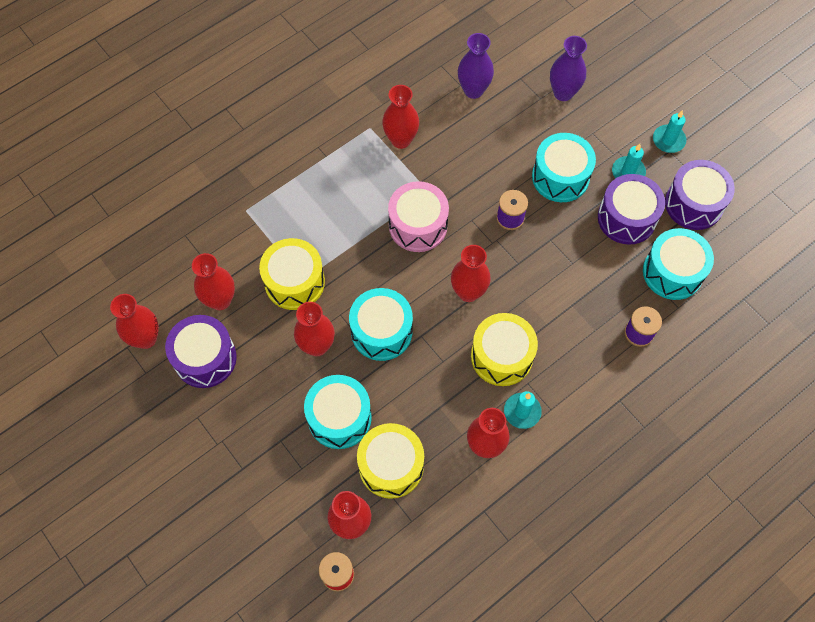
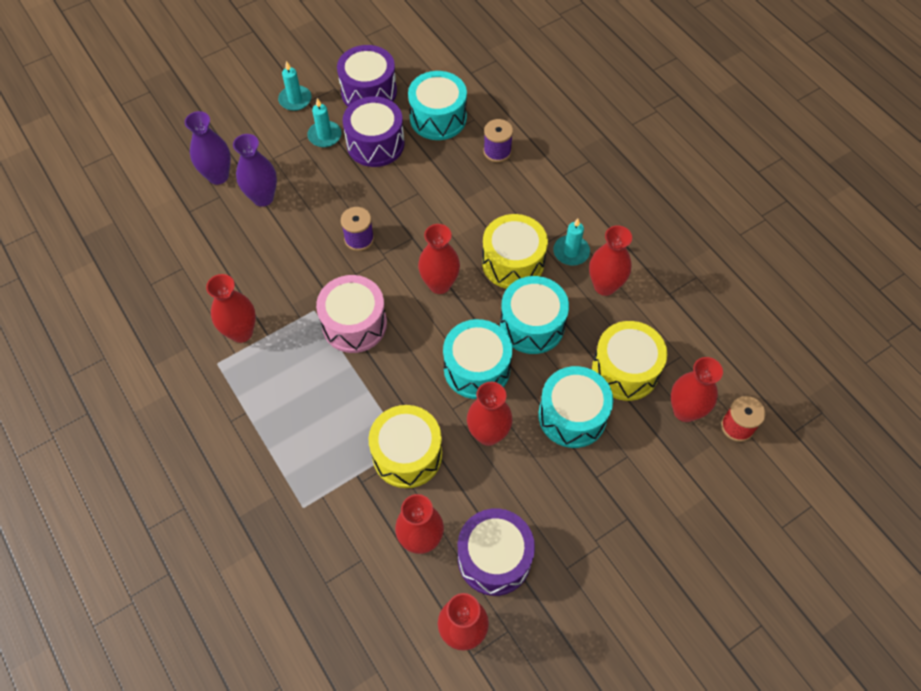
camera: 85 degrees left, 5 degrees down
purple vase [458,33,494,99] -> purple vase moved to [233,134,277,207]
turquoise drum [532,133,596,202] -> turquoise drum moved to [500,276,569,354]

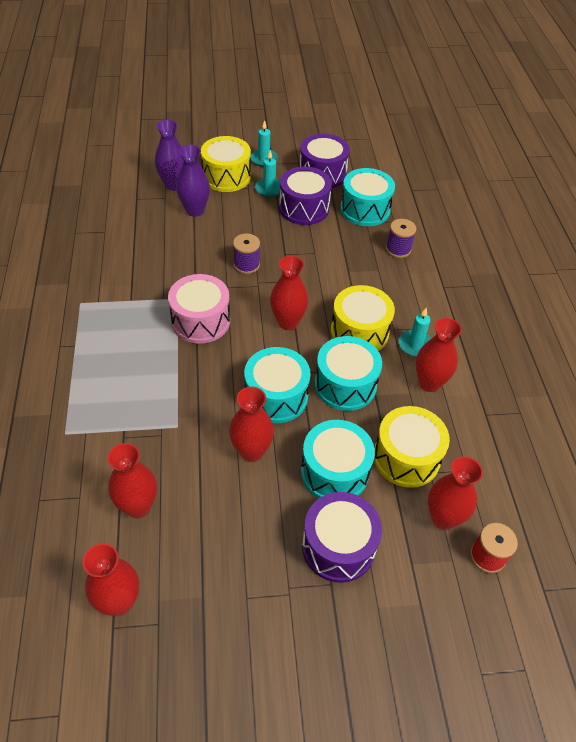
camera: 25 degrees right, 10 degrees down
red vase [206,274,256,343] -> none
yellow drum [369,405,442,488] -> yellow drum moved to [201,136,251,192]
purple drum [458,508,535,596] -> purple drum moved to [302,492,382,583]

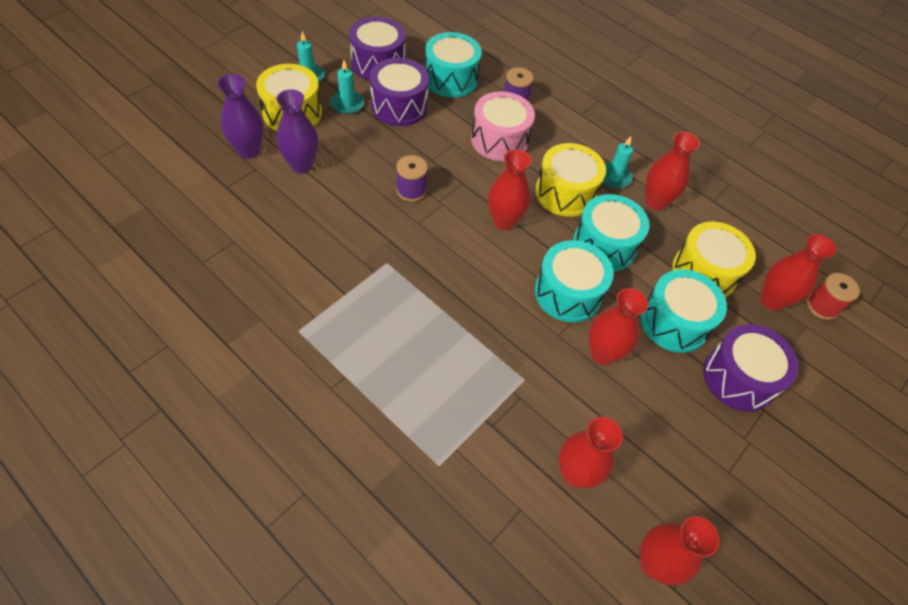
camera: 45 degrees left, 5 degrees up
pink drum [168,274,230,344] -> pink drum moved to [471,91,535,161]

